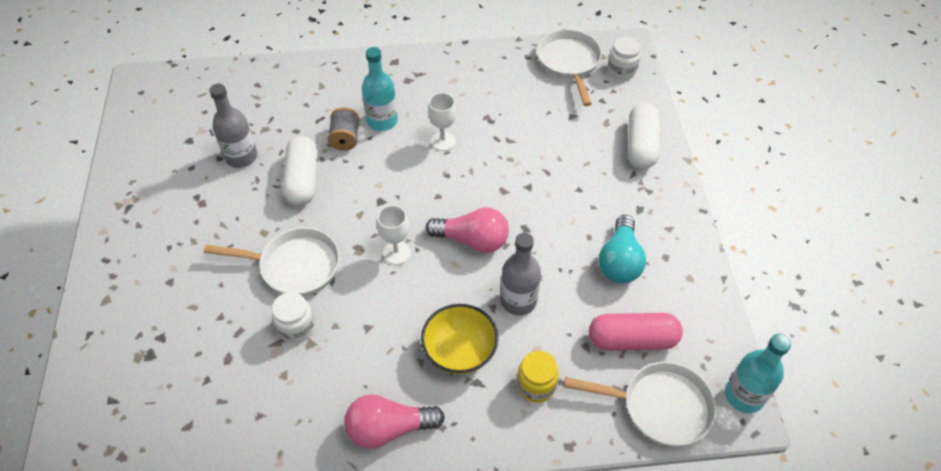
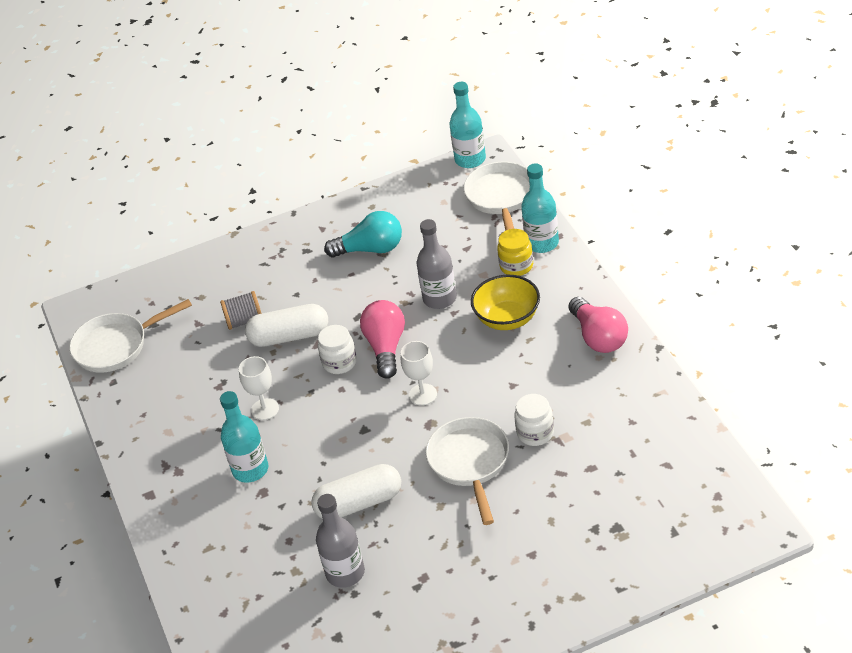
camera: 100 degrees left, 10 degrees down
grey spool [328,107,359,151] -> grey spool moved to [220,291,262,330]
pink capsule [589,313,683,350] -> none
white jar [607,37,641,80] -> white jar moved to [318,325,357,374]
white capsule [628,103,660,169] -> white capsule moved to [245,304,328,347]
none -> turquoise bottle [521,163,559,253]

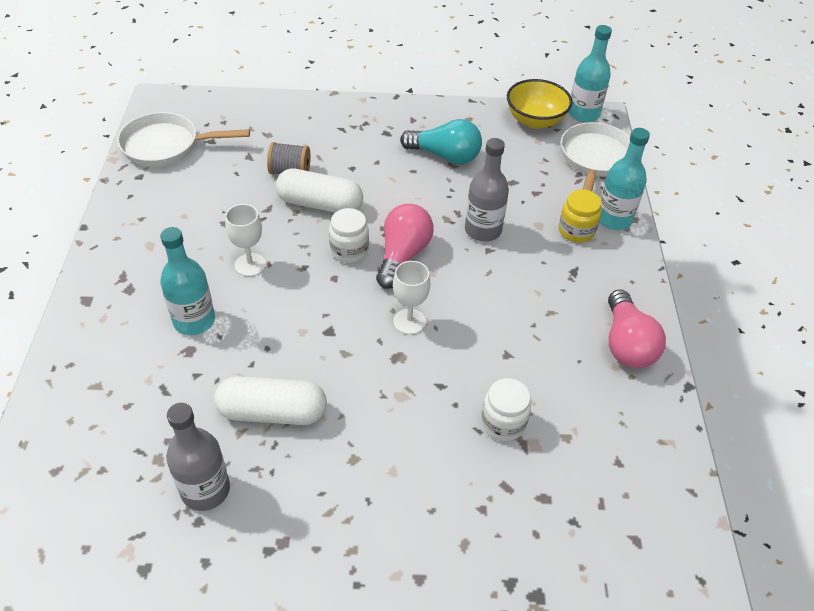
camera: 15 degrees right, 5 degrees up
white pan [426,417,509,525] -> none
yellow bowl [471,275,540,330] -> yellow bowl moved to [507,79,572,129]

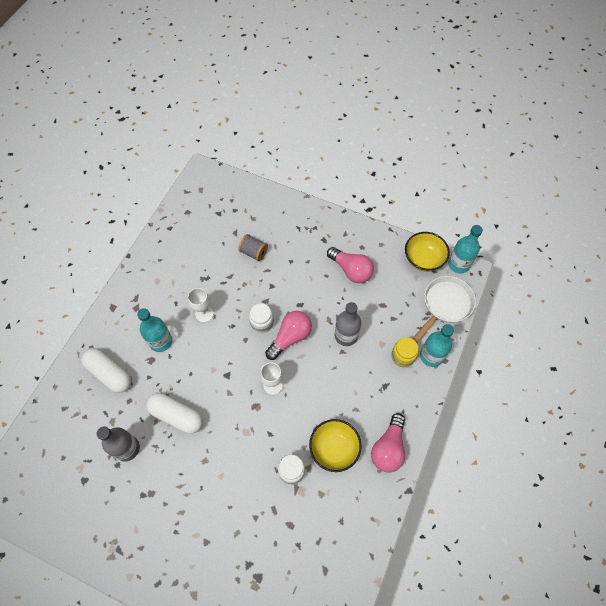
camera: 25 degrees right, 15 degrees up
white pan [117,112,250,167] -> none
white capsule [276,168,363,213] -> white capsule moved to [81,348,132,393]
turquoise light bulb [400,119,482,165] -> pink light bulb [327,247,374,283]
none -> yellow bowl [309,419,361,472]

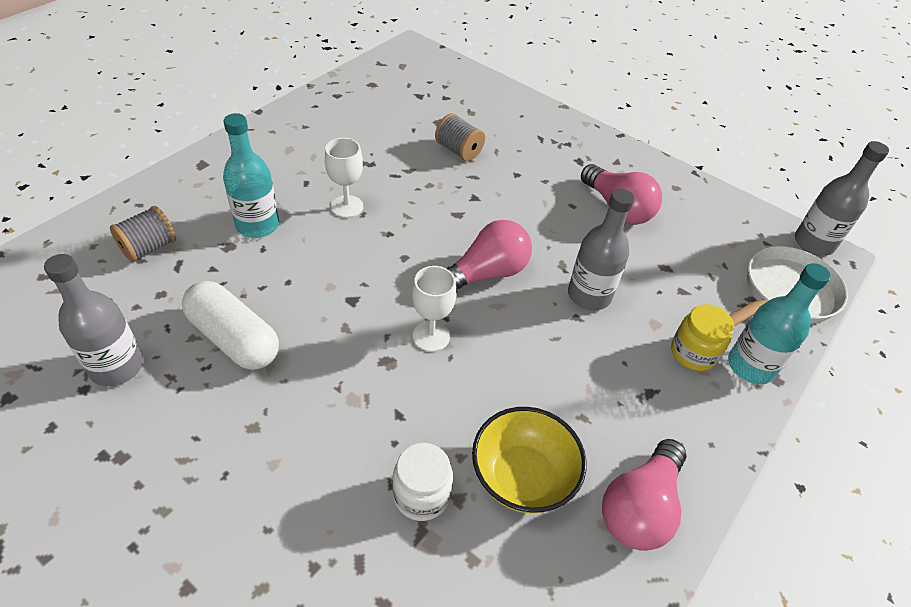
camera: 10 degrees right, 15 degrees down
white capsule [81,348,132,393] -> grey spool [110,206,176,262]
white jar [249,303,274,333] -> none
yellow bowl [405,232,450,272] -> none
turquoise bottle [448,225,483,273] -> grey bottle [795,141,889,256]

